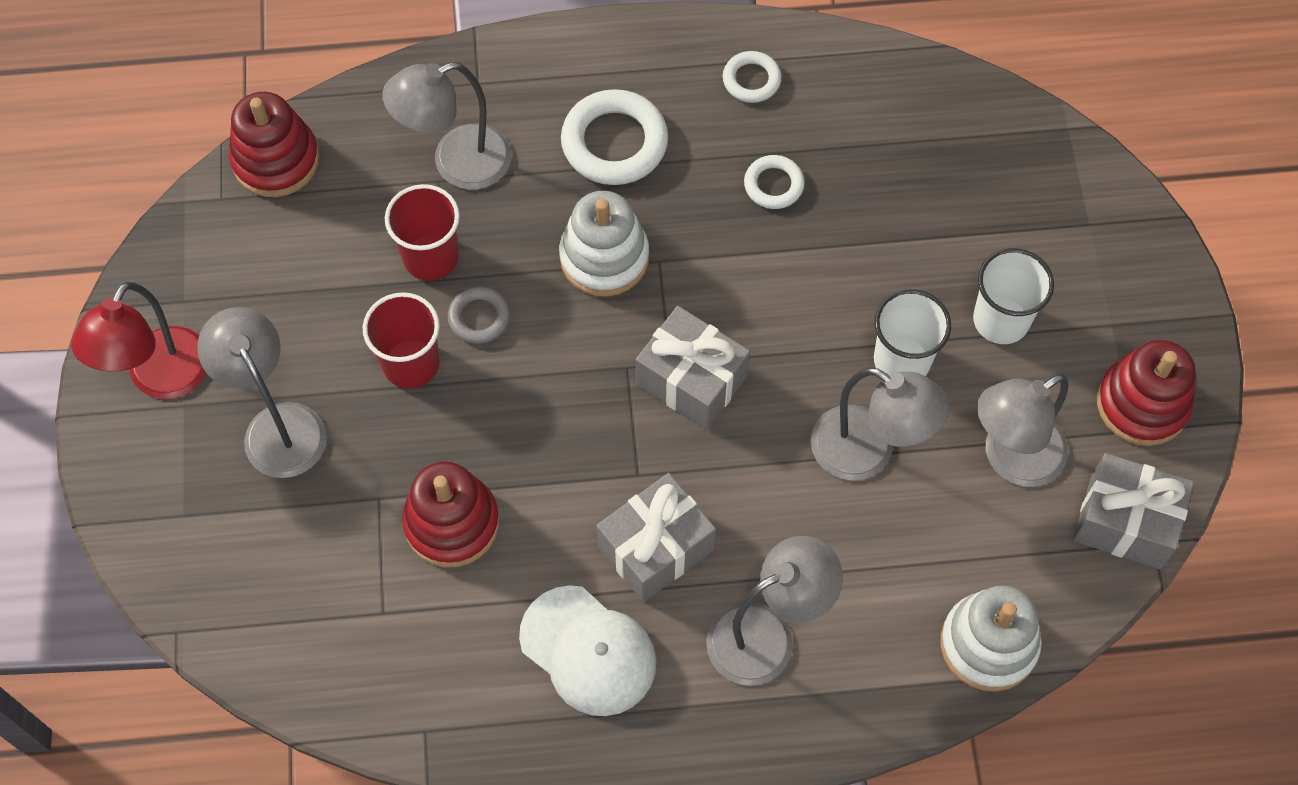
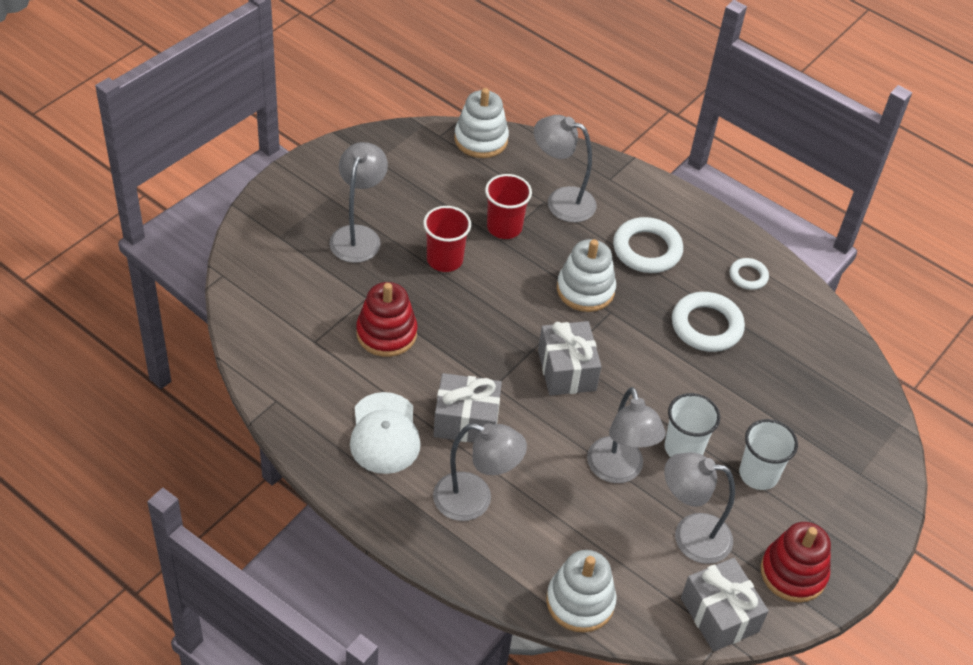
camera: 40 degrees right, 15 degrees down
red lamp [71,282,207,399] -> none
red stacking toy [229,92,320,197] -> white stacking toy [454,88,509,158]
grey ring [448,287,510,344] -> none
white ring [744,155,804,209] -> white ring [672,292,745,352], size x1.79

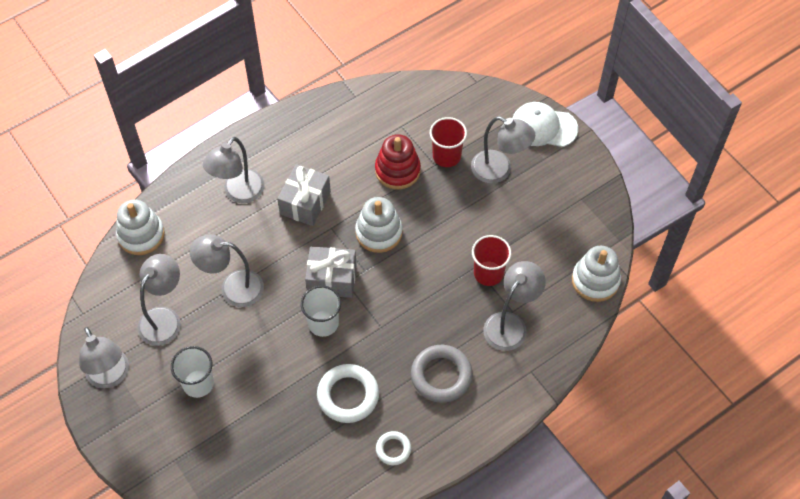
camera: 110 degrees right, 10 degrees up
white cap [350,392,421,474] -> white cap moved to [512,102,578,147]
red cup [423,206,471,272] -> red cup moved to [430,117,467,167]
white stacking toy [557,239,616,312] -> white stacking toy moved to [355,197,402,253]
white ring [613,217,683,273] -> grey ring [411,345,473,403]
white cup [665,393,720,457] -> white cup moved to [301,285,341,337]
grey gift [681,558,769,652] -> none
red stacking toy [761,522,831,603] -> grey lamp [79,327,129,388]

